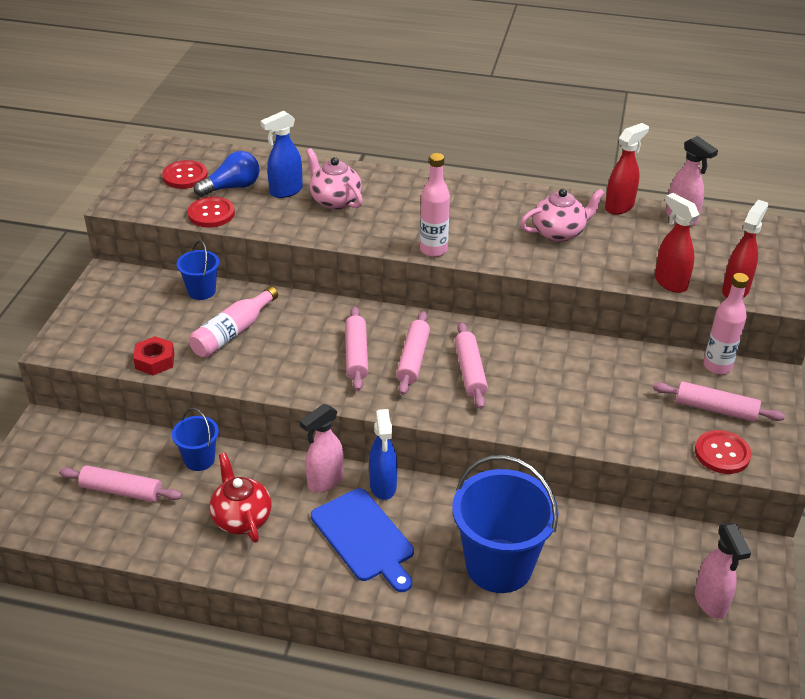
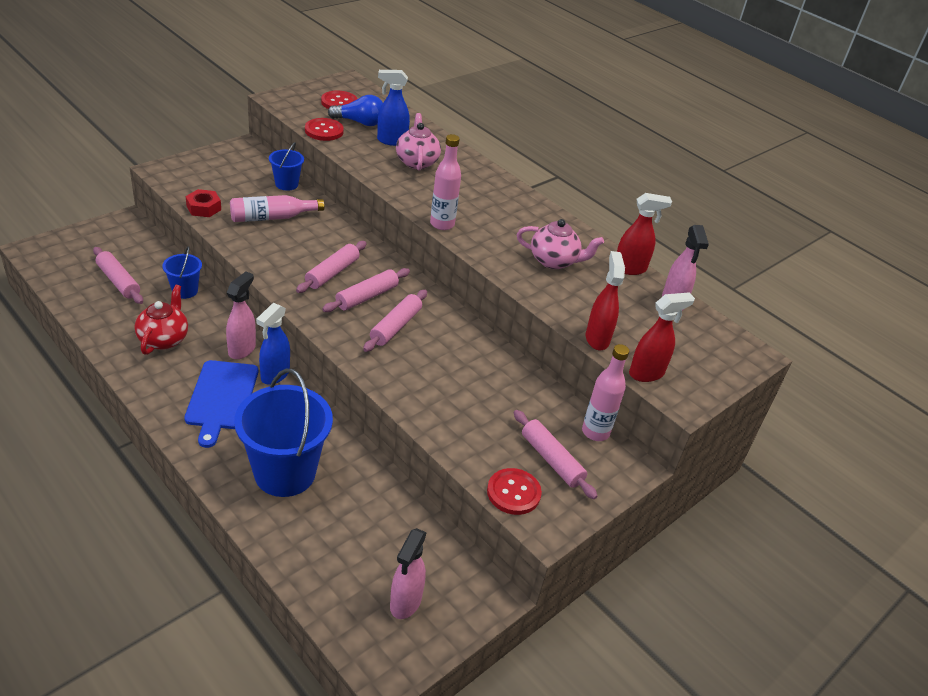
camera: 30 degrees right, 0 degrees up
pink spray bottle [300,404,344,492] -> pink spray bottle turned 120 degrees clockwise [226,272,256,359]

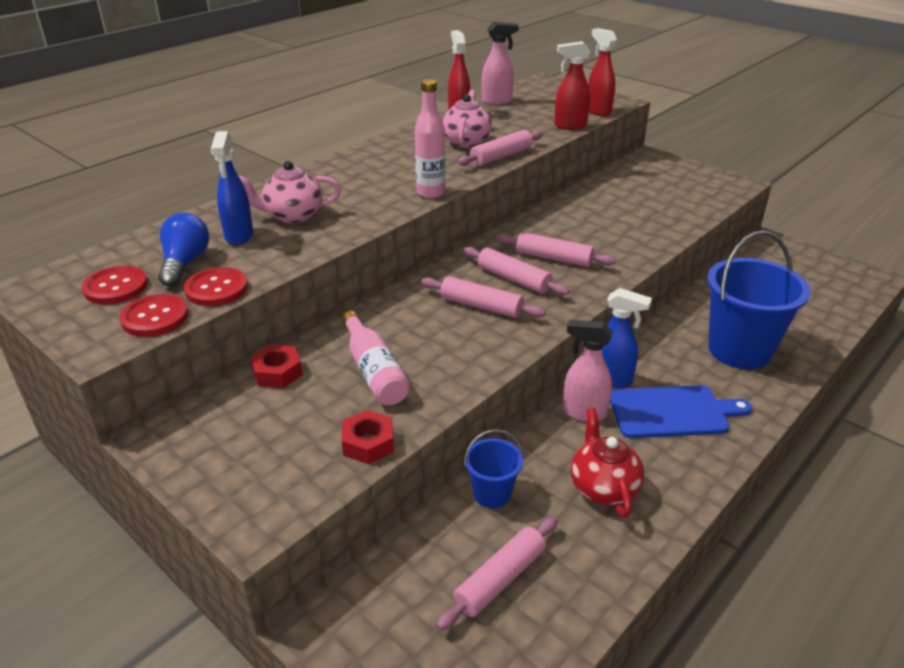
camera: 90 degrees left, 5 degrees down
red teapot [135,285,188,355] -> red teapot turned 75 degrees clockwise [571,408,645,518]
blue bucket [269,142,304,191] -> red nut [250,345,303,388]
pink spray bottle [390,528,427,619] -> none
red button [487,468,542,515] -> red button moved to [120,294,189,337]
pink rolling pin [514,410,598,499] -> pink rolling pin moved to [458,130,543,166]
pink bottle [582,344,629,441] -> none

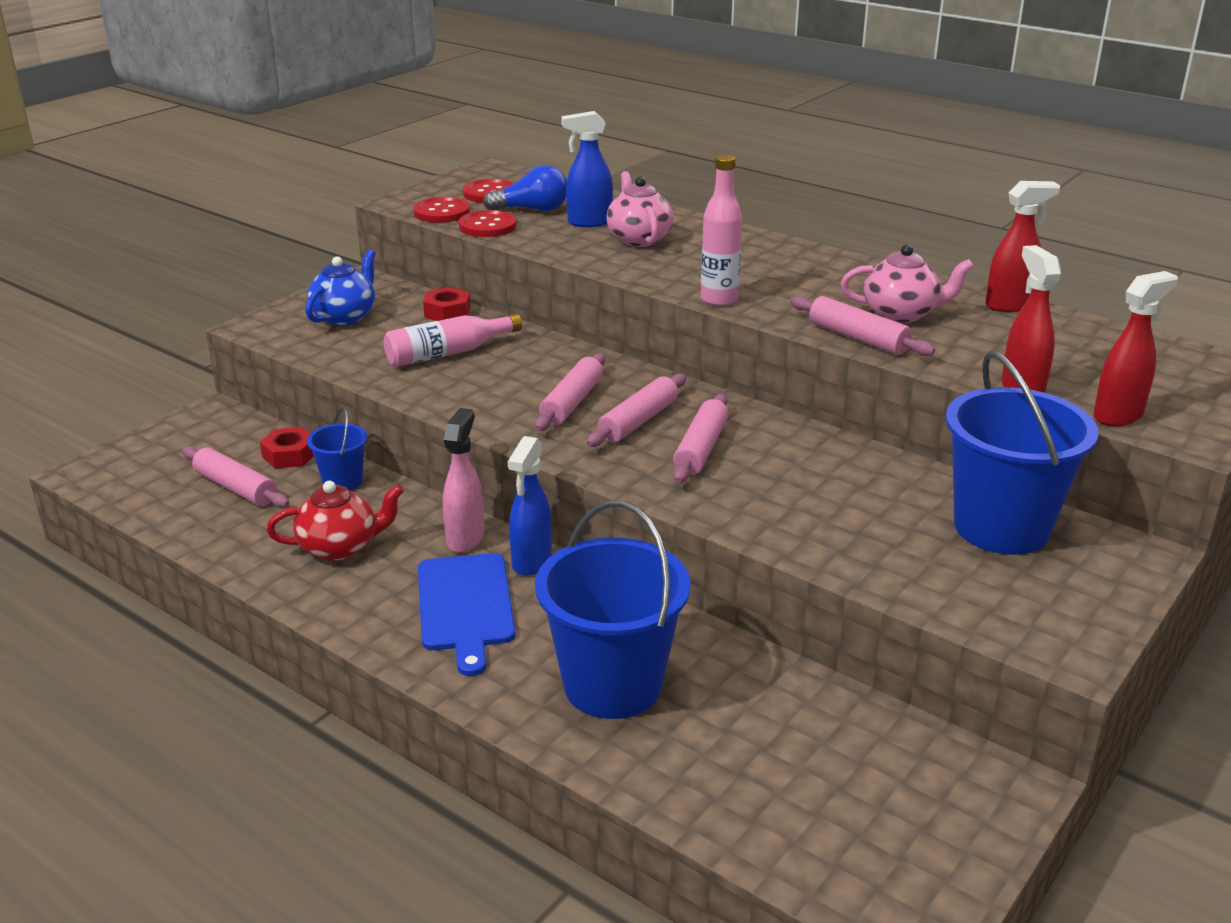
camera: 85 degrees right, 5 degrees down
red nut [342,410,394,464] -> red nut moved to [260,427,314,469]
pink spray bottle [482,21,519,105] -> none
none -> blue teapot [305,250,376,326]
none -> blue bucket [946,351,1098,555]

